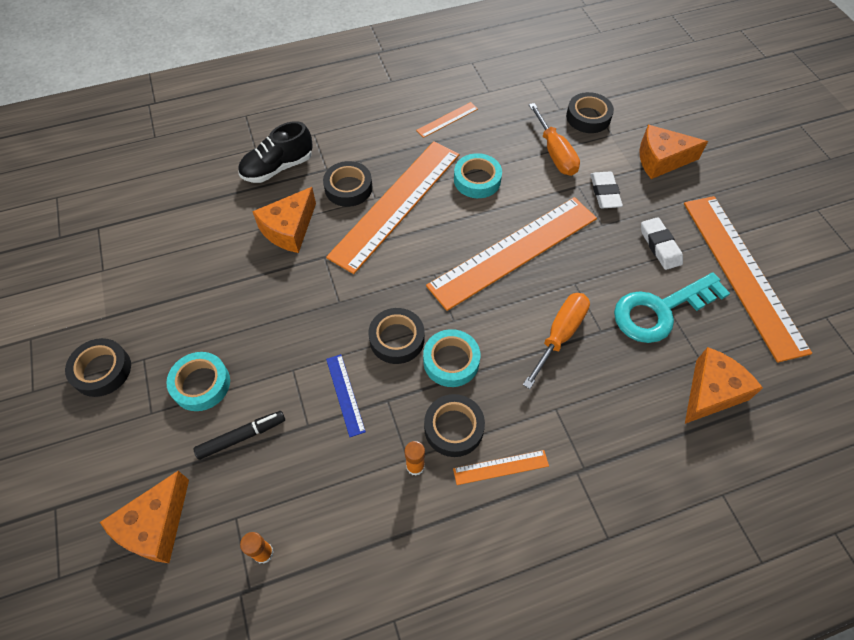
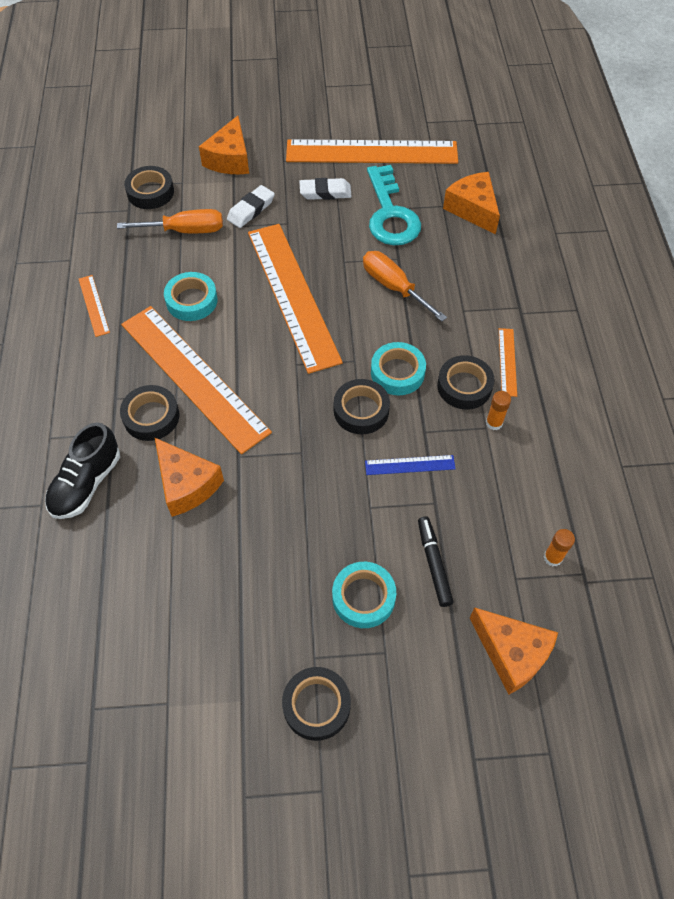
camera: 75 degrees left, 0 degrees up
black shoe [238,121,313,183] -> black shoe turned 45 degrees clockwise [45,422,120,519]
white eraser [590,171,623,208] -> white eraser turned 60 degrees counterclockwise [227,185,275,228]

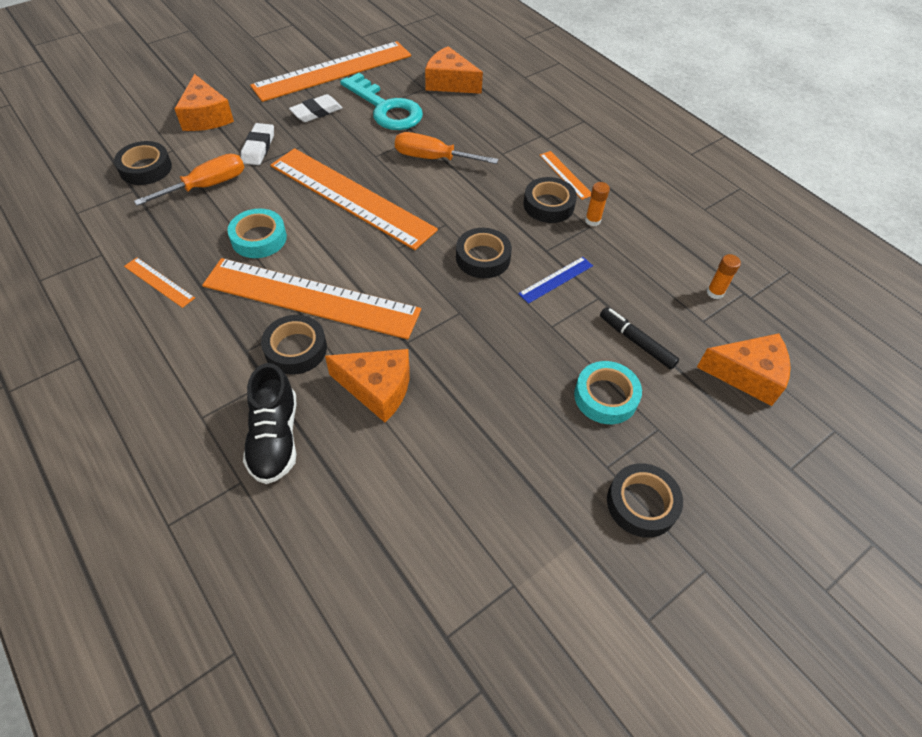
camera: 35 degrees left, 5 degrees down
turquoise tape [371,342,426,395] -> none

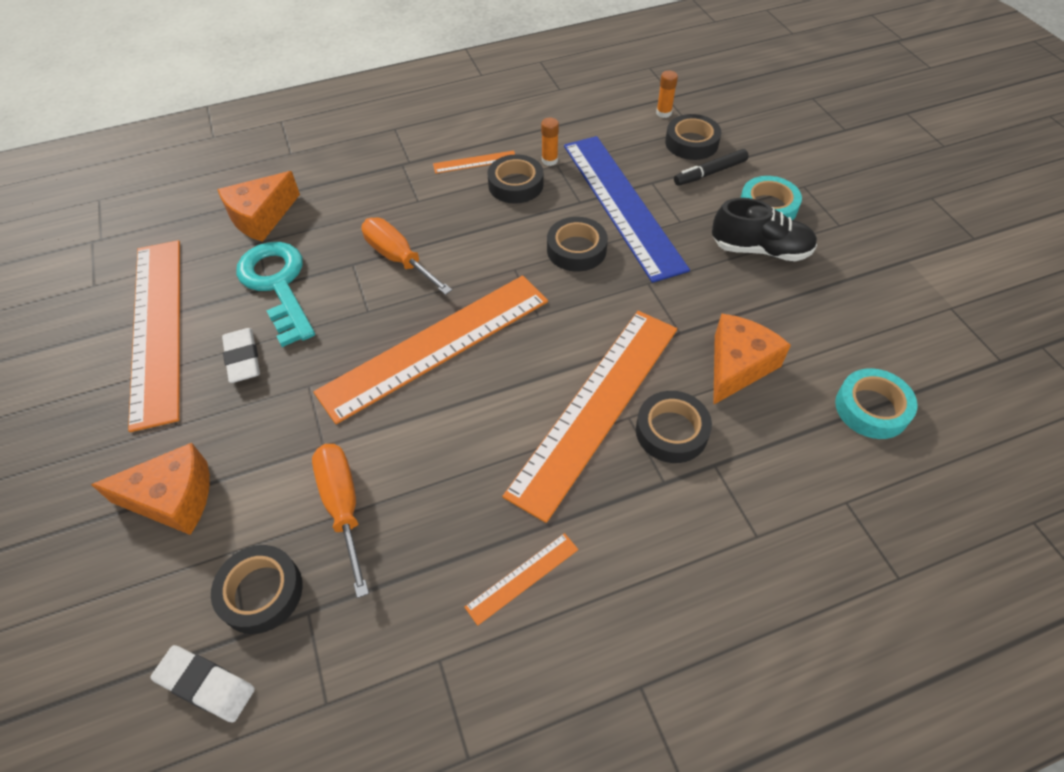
camera: 70 degrees left, 0 degrees up
turquoise tape [228,209,287,258] -> turquoise tape moved to [835,368,918,439]
white eraser [241,123,274,165] -> white eraser moved to [150,645,255,723]
black shoe [243,363,297,484] -> black shoe moved to [712,198,817,261]
turquoise key [340,73,423,130] -> turquoise key turned 90 degrees counterclockwise [236,242,315,347]
orange screwdriver [395,132,498,164] -> orange screwdriver turned 105 degrees clockwise [361,217,452,295]
blue ruler [518,257,593,304] -> blue ruler [564,136,690,283], size x2.44
black tape [607,463,683,538] -> black tape moved to [665,114,721,160]
orange cheese [697,333,791,406] -> none

